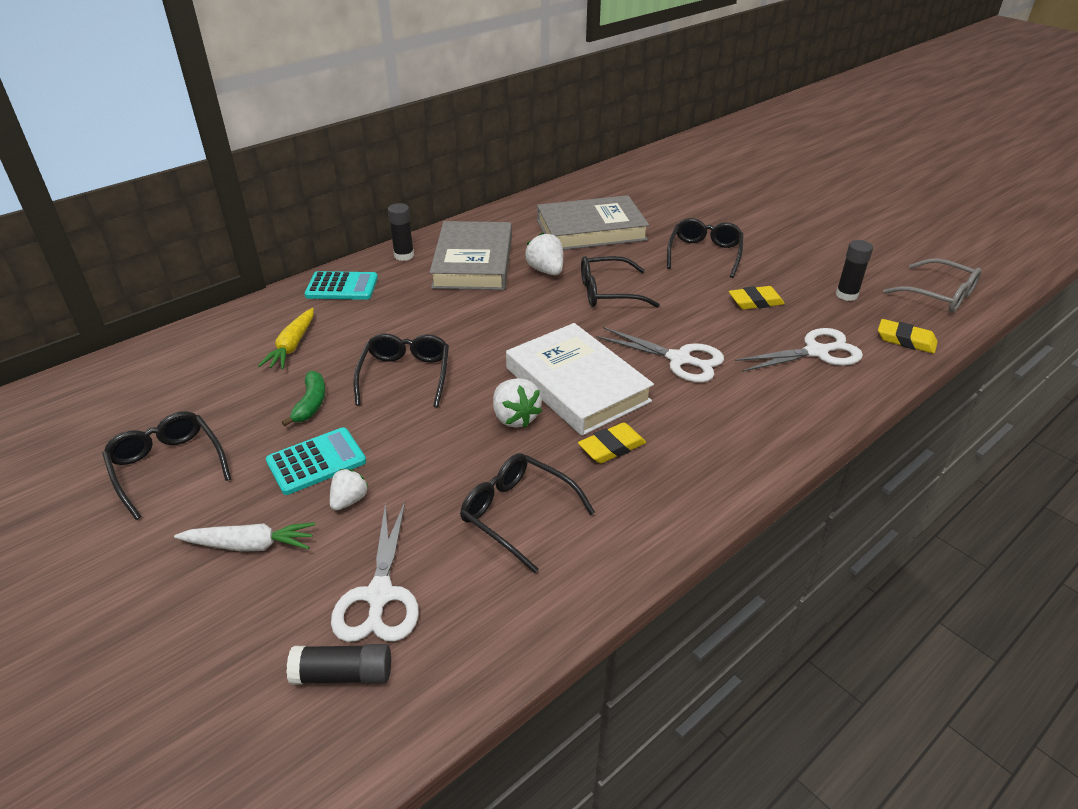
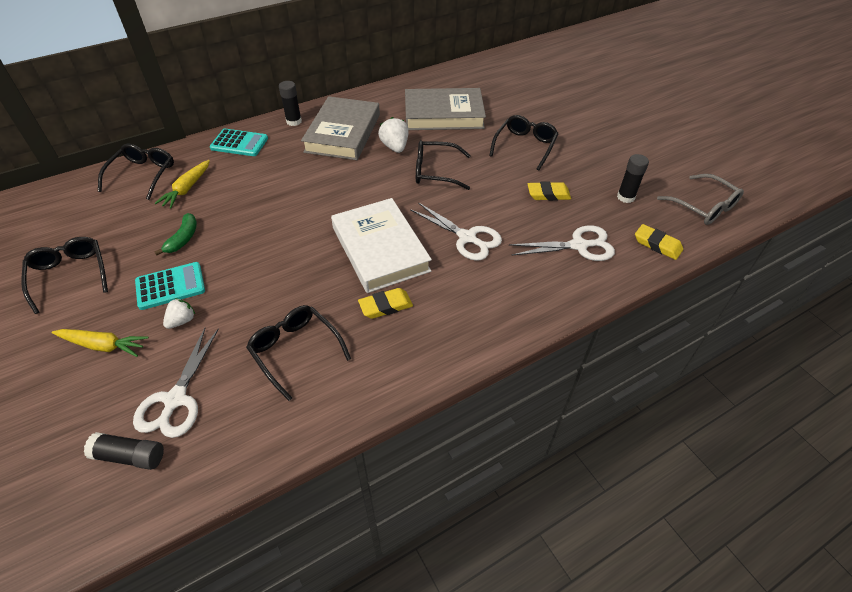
camera: 10 degrees right, 10 degrees up
white carrot [174,522,315,552] -> yellow carrot [51,329,149,357]
black glasses [353,333,449,408] -> black glasses moved to [98,144,174,200]
white strawberry [493,378,542,428] -> none

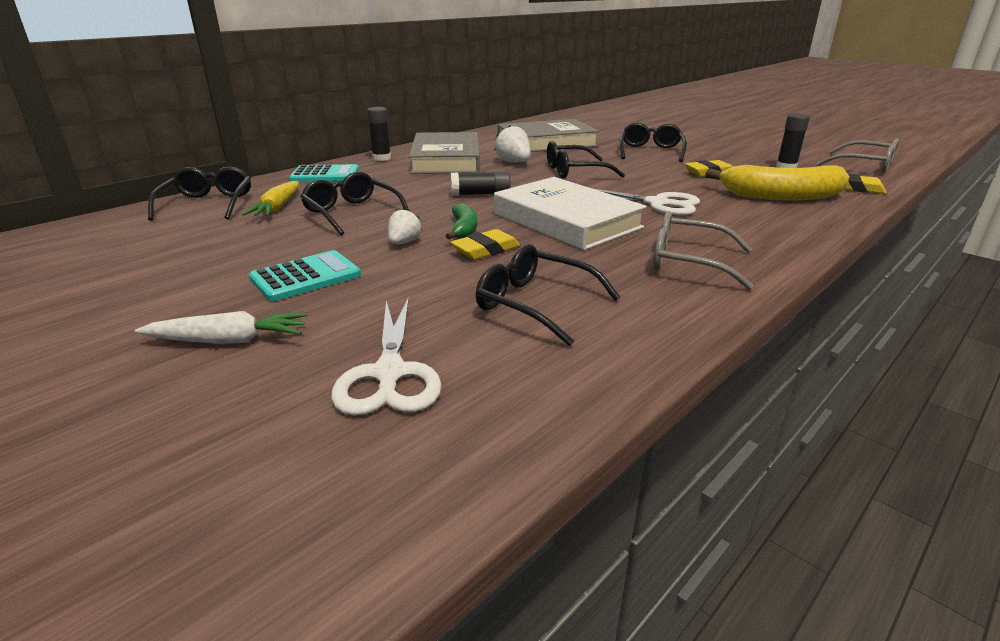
camera: 15 degrees left, 20 degrees down
black glasses [21,237,108,314] -> black glasses moved to [300,172,409,235]
yellow carrot [51,329,149,357] -> white carrot [135,311,308,344]
black glue stick [84,432,164,470] -> black glue stick moved to [451,171,511,196]
green banana [154,213,197,255] -> green banana moved to [446,203,477,240]
white strawberry [163,298,195,329] -> white strawberry moved to [388,208,422,244]
yellow eraser [358,288,413,319] -> yellow eraser moved to [450,229,520,260]
white scissors [509,225,615,261] -> yellow banana [705,165,849,201]
none -> grey glasses [653,211,753,290]

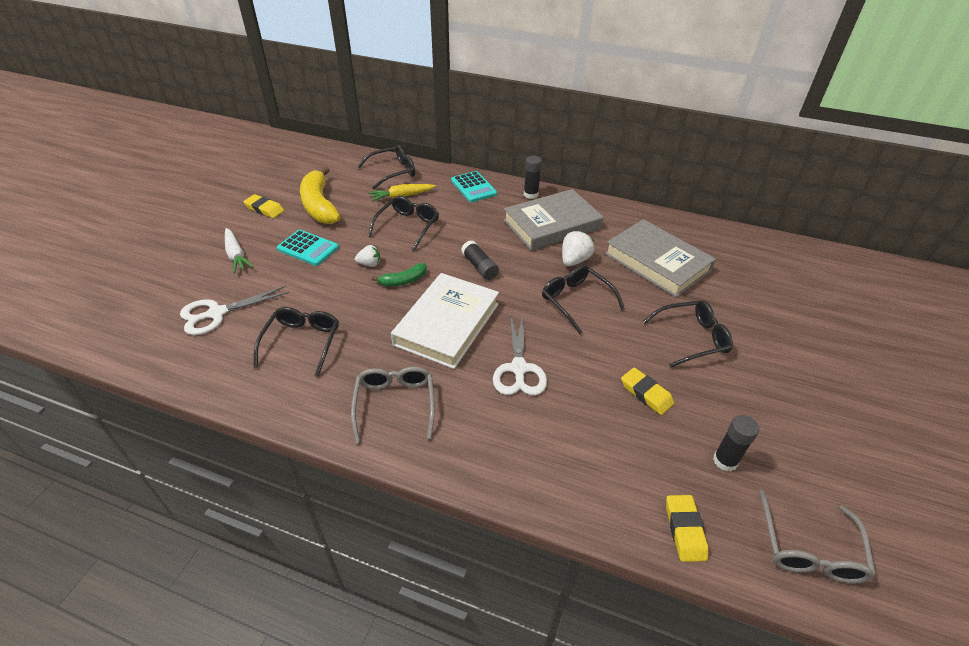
camera: 65 degrees right, 15 degrees up
yellow eraser [450,229,520,260] -> yellow eraser moved to [243,194,284,218]
yellow banana [705,165,849,201] -> yellow banana moved to [300,166,341,224]

